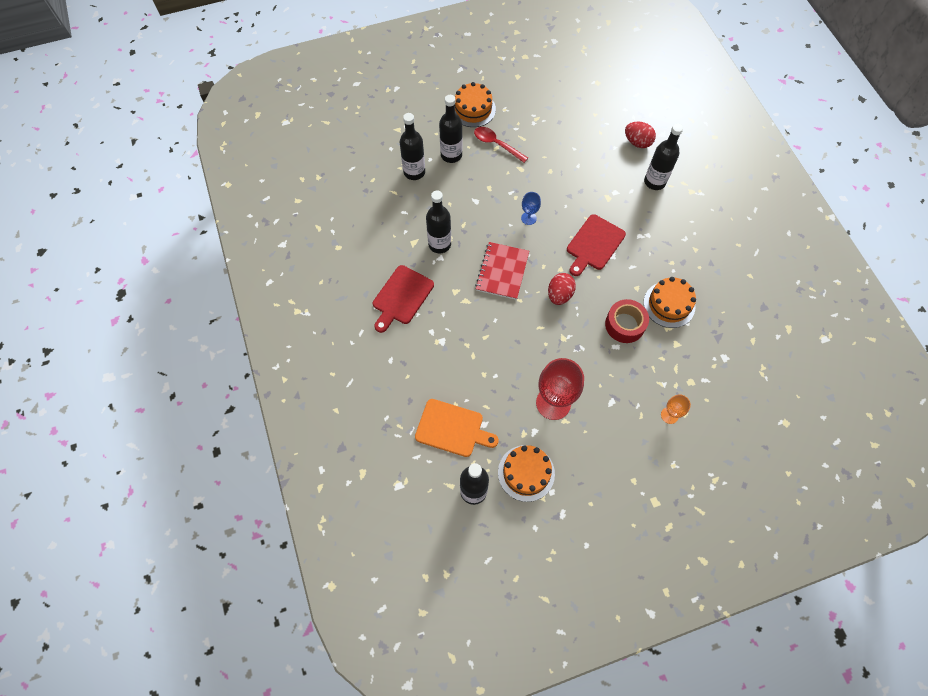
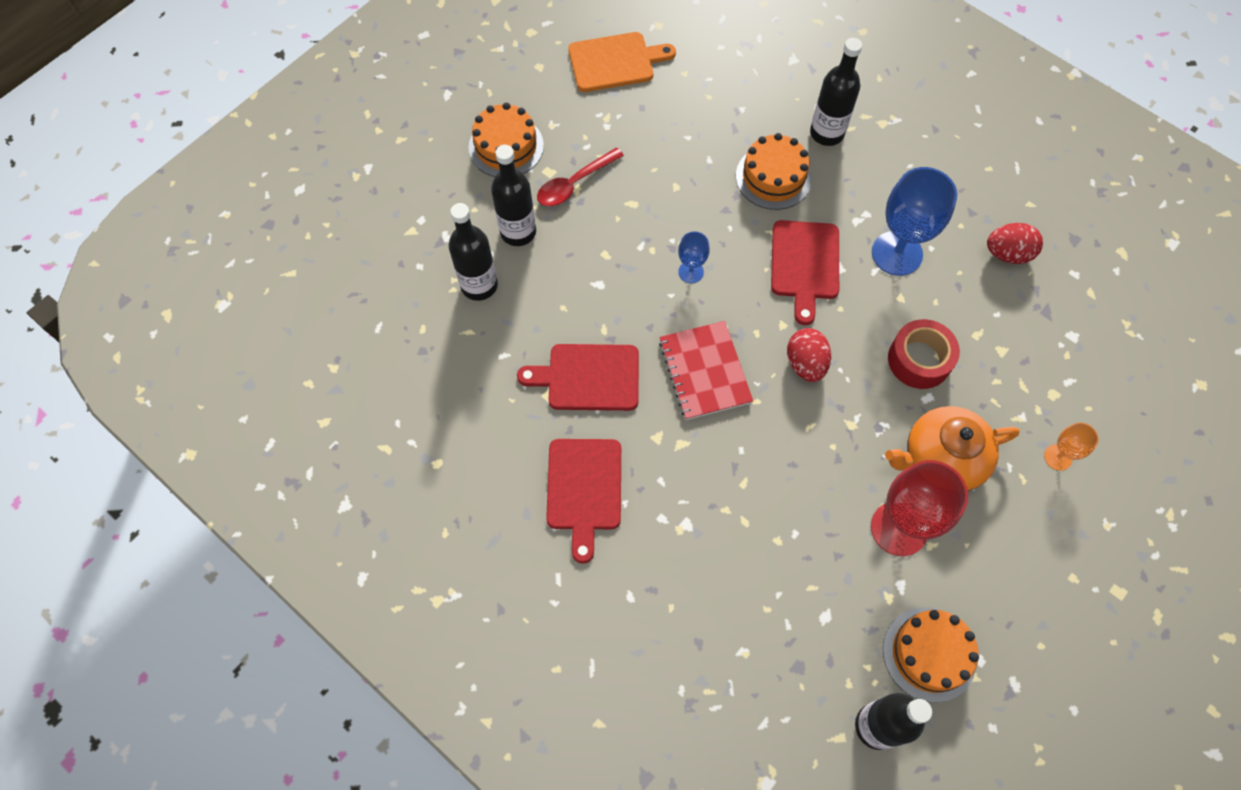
camera: 30 degrees left, 0 degrees up
orange cutting board [415,399,499,457] -> orange cutting board moved to [568,32,676,92]
black bottle [426,190,451,253] -> red cutting board [517,344,639,411]
red spoon [474,127,528,163] -> red spoon turned 45 degrees counterclockwise [537,148,624,206]
red egg [625,122,656,148] -> red egg moved to [987,223,1043,264]
orange cake [644,277,696,328] -> orange cake moved to [736,133,812,210]
none -> blue goblet [872,167,957,276]
none -> orange teapot [885,406,1020,491]

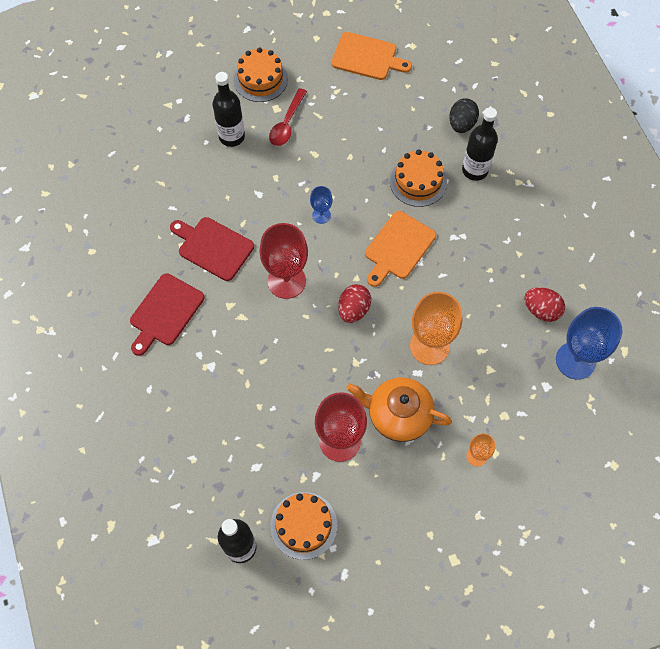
camera: 30 degrees right, 0 degrees up
black bottle [449,203,498,301] -> none
red spoon [537,148,624,206] -> red spoon turned 60 degrees counterclockwise [269,88,307,146]
red notebook [659,321,753,420] -> red goblet [259,223,308,299]
red cutting board [771,220,839,325] -> orange cutting board [365,211,436,287]
blue goblet [872,167,957,276] -> blue goblet moved to [556,307,622,380]
red tape [888,319,960,389] -> orange goblet [410,292,462,365]
none -> black egg [449,98,479,133]

